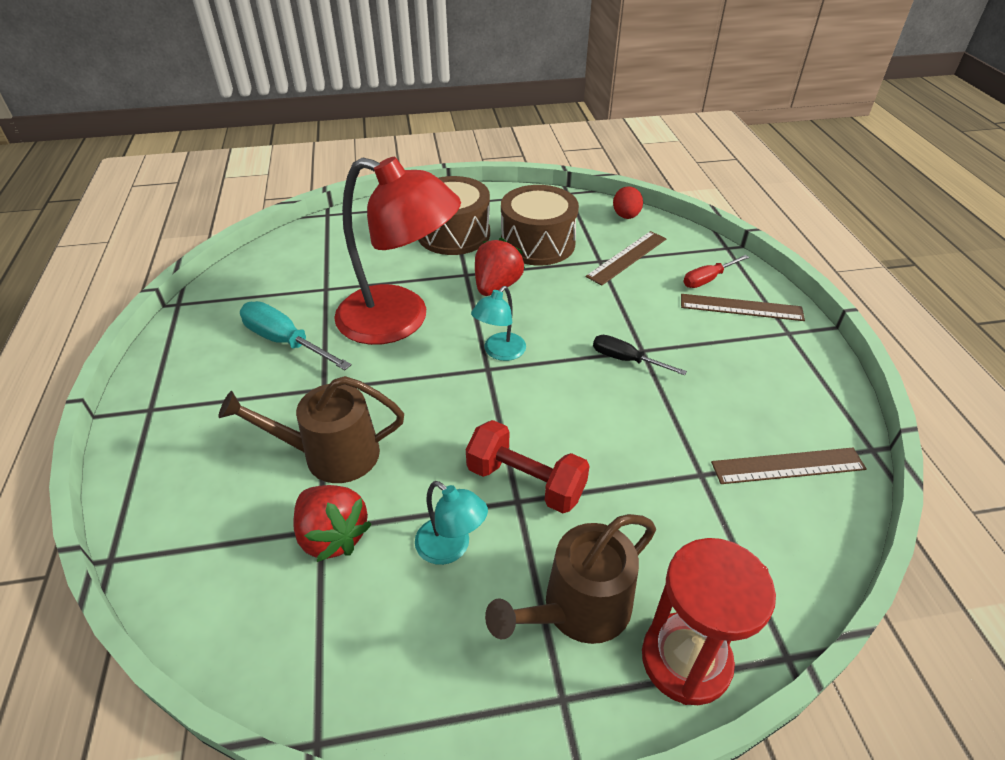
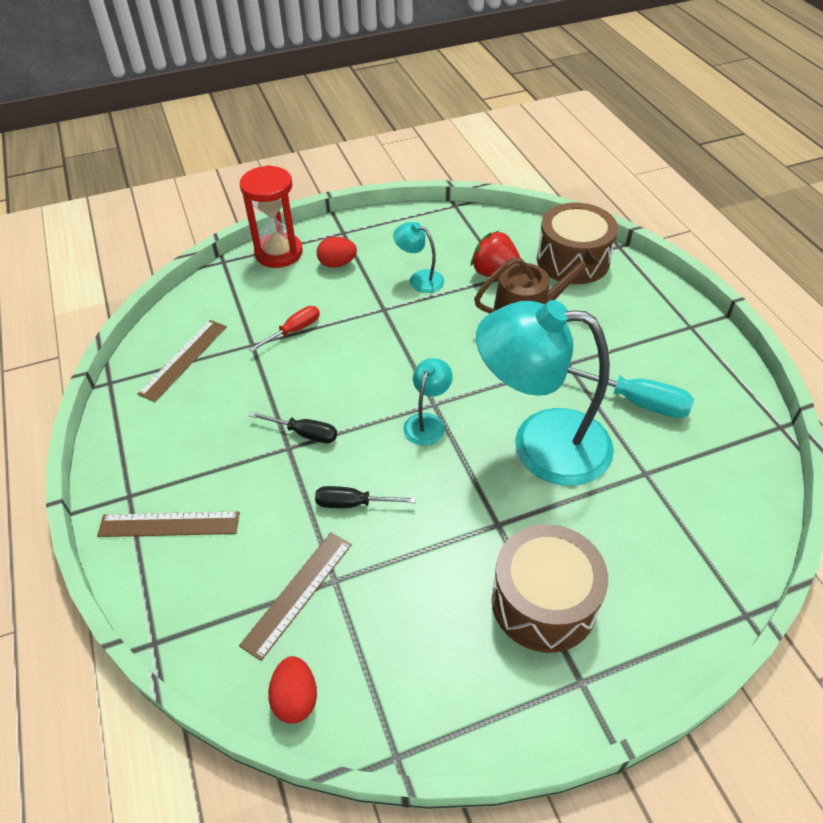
camera: 170 degrees right, 5 degrees up
red lamp [334,157,461,345] -> turquoise lamp [476,300,614,486]
red dumbbell [466,420,590,513] -> none
red strawberry [475,238,525,296] -> none
brown watering can [485,514,656,644] -> red egg [316,237,357,268]
brown drum [501,185,579,266] -> brown drum moved to [537,203,618,284]
red screwdriver [683,255,749,288] -> red screwdriver moved to [249,306,320,352]
brown ruler [711,448,867,484] -> brown ruler turned 45 degrees counterclockwise [137,320,227,402]
none -> black screwdriver [315,486,416,508]

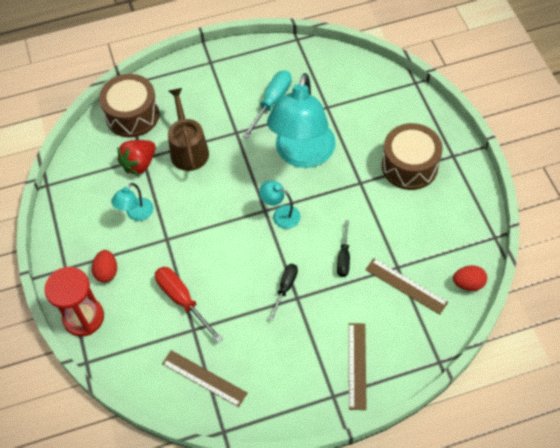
camera: 85 degrees left, 10 degrees up
red screwdriver [249,306,320,352] -> red screwdriver [155,267,223,343], size x1.56

